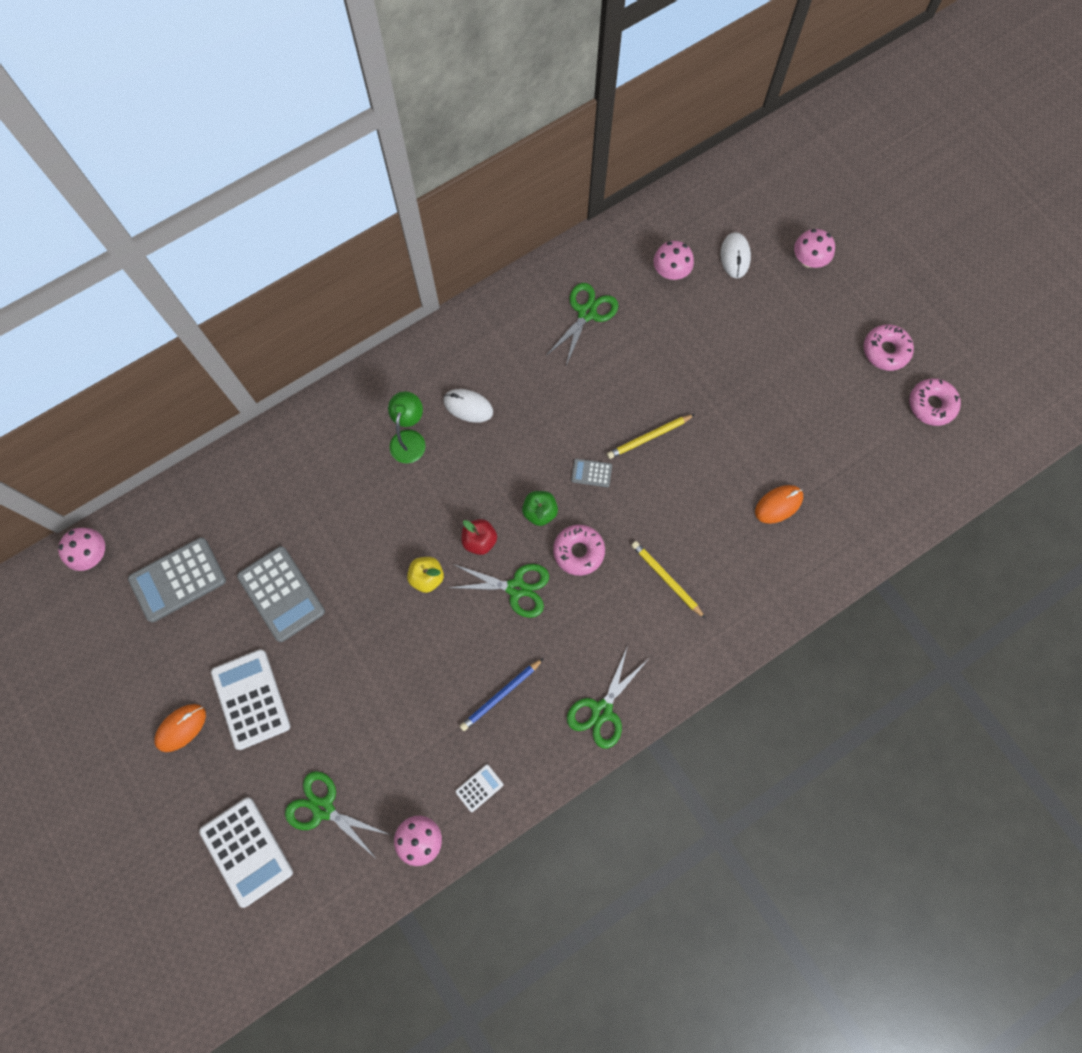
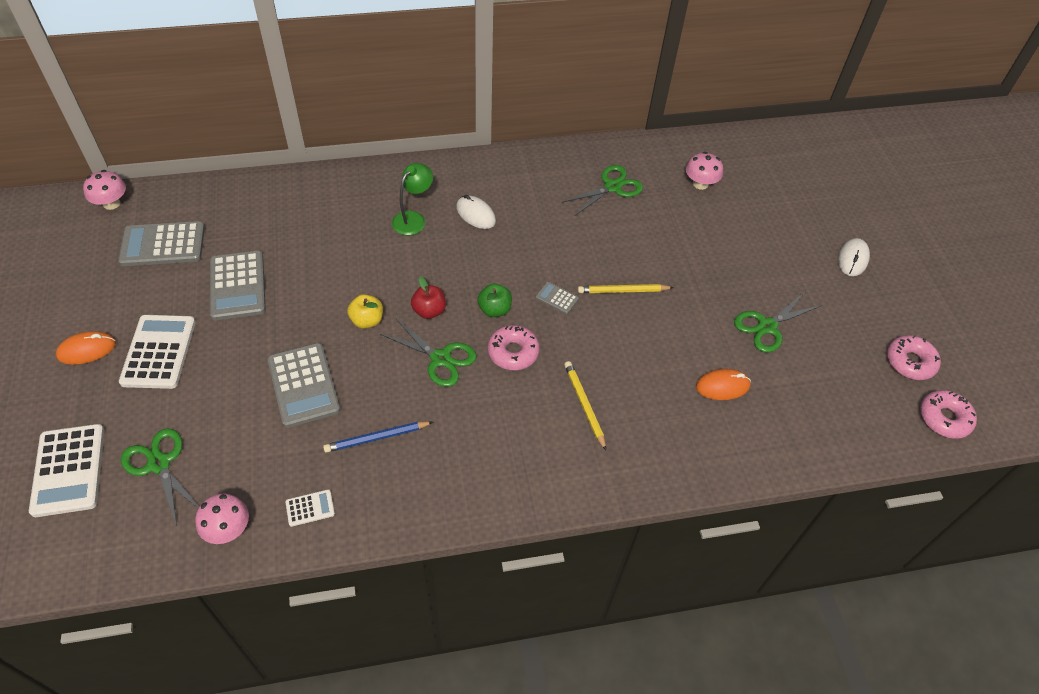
camera: 20 degrees right, 20 degrees down
green scissors [567,648,647,749] -> green scissors moved to [734,293,822,353]
white mouse [721,232,751,278] -> white mouse moved to [838,238,870,276]
pink mushroom [794,229,835,268] -> none
pink donut [864,324,914,371] -> pink donut moved to [920,390,977,439]
none -> grey calculator [267,343,340,428]

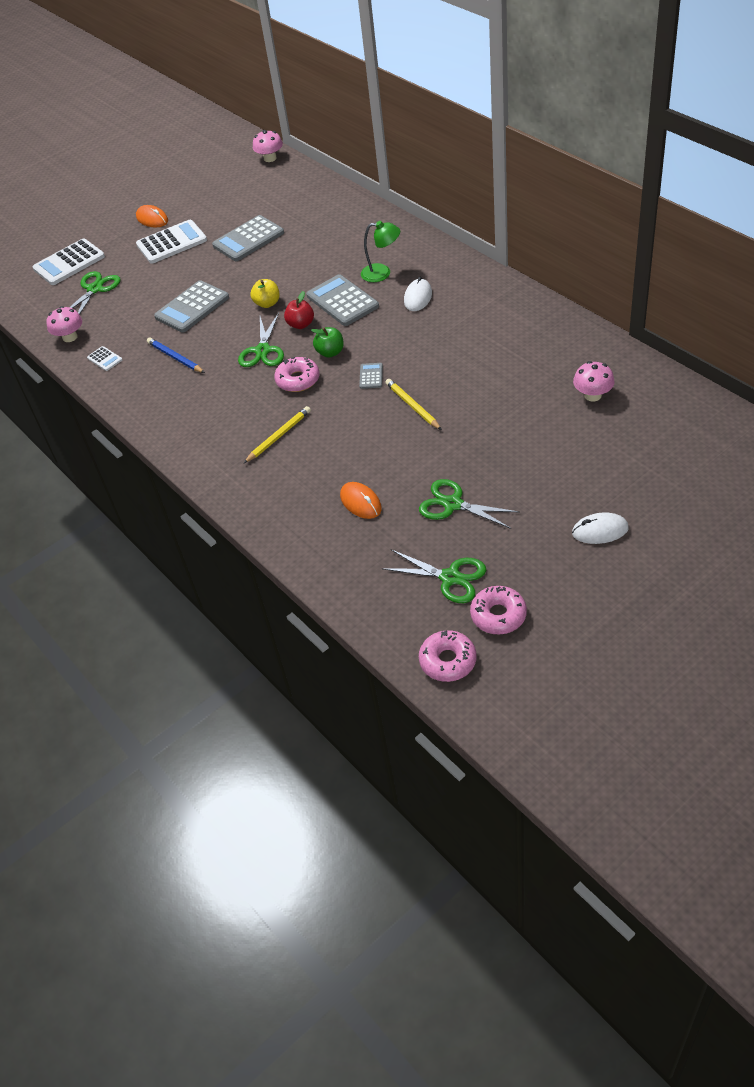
camera: 70 degrees right, 5 degrees down
grey calculator [118,221,205,266] -> grey calculator moved to [306,274,379,326]
green scissors [563,165,643,215] -> green scissors moved to [381,549,486,603]

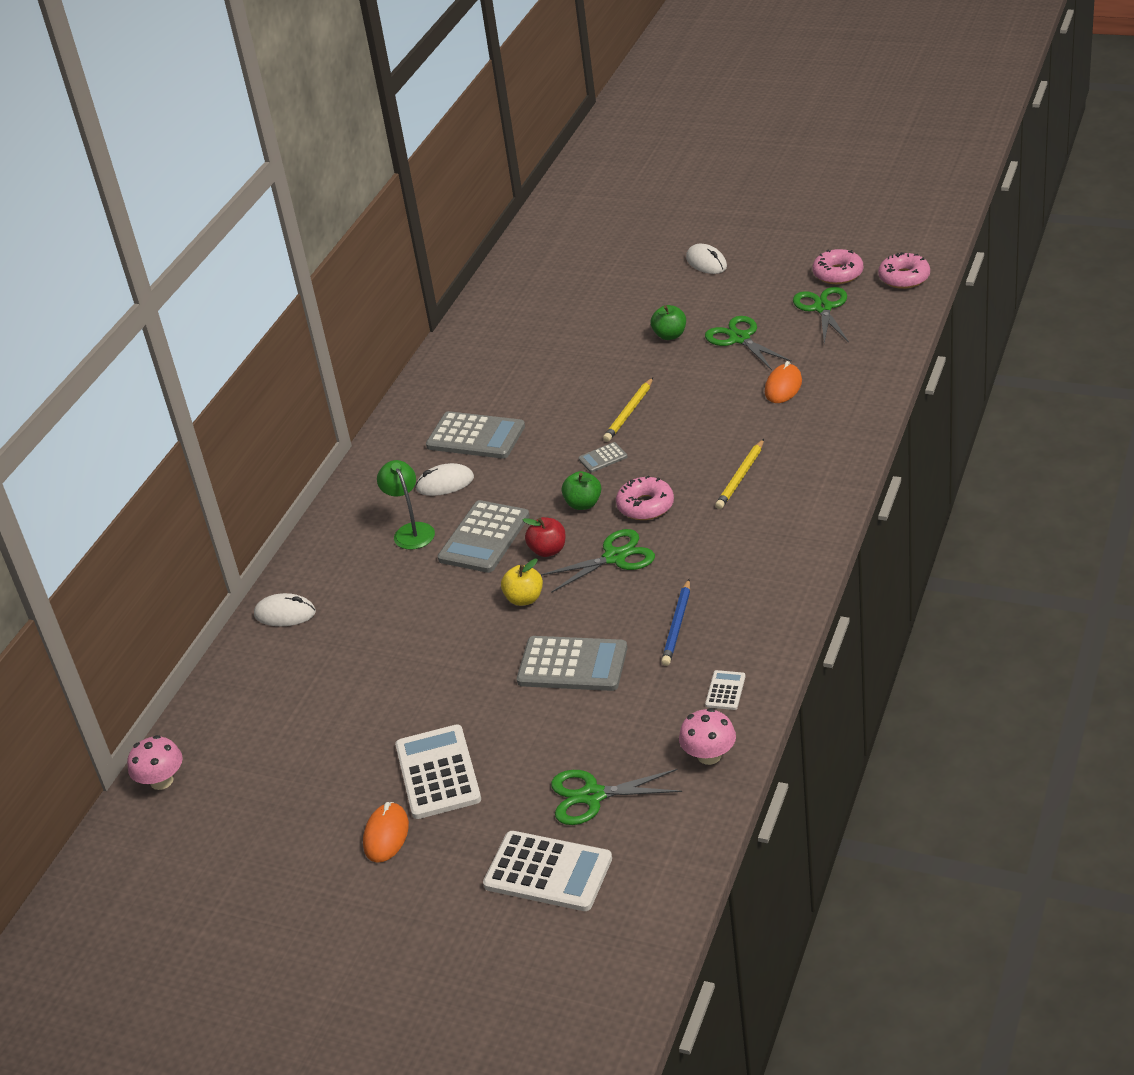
camera: 120 degrees left, 10 degrees down
white calculator [136,220,207,264] -> white calculator turned 45 degrees clockwise [395,724,481,819]
grey calculator [212,215,284,261] -> grey calculator moved to [426,411,525,459]
yellow pencil [244,406,311,463] -> yellow pencil turned 75 degrees counterclockwise [715,439,764,509]
green scissors [419,479,519,529] -> green scissors turned 150 degrees clockwise [705,316,792,370]
pink mushroom [573,361,615,402] -> none
none -> white mouse [254,593,316,626]
none -> green apple [651,305,686,340]

